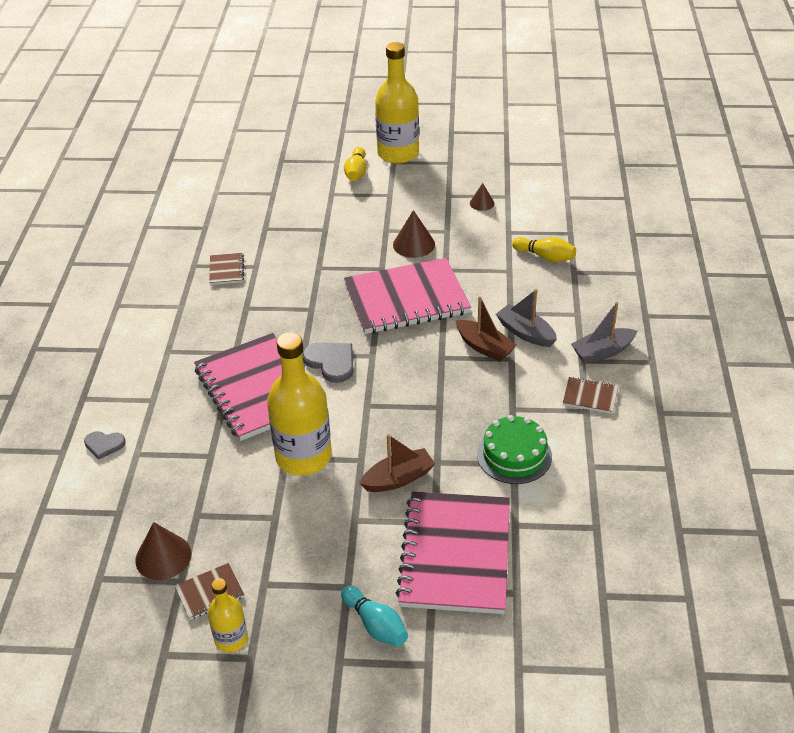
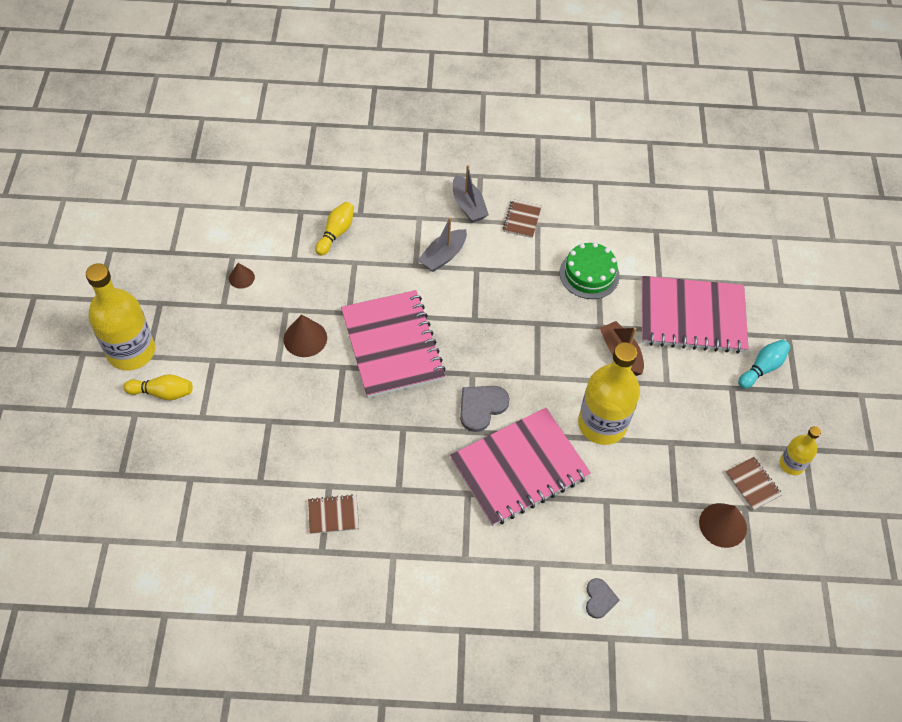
camera: 95 degrees left, 15 degrees up
brown boat [456,296,517,361] -> none

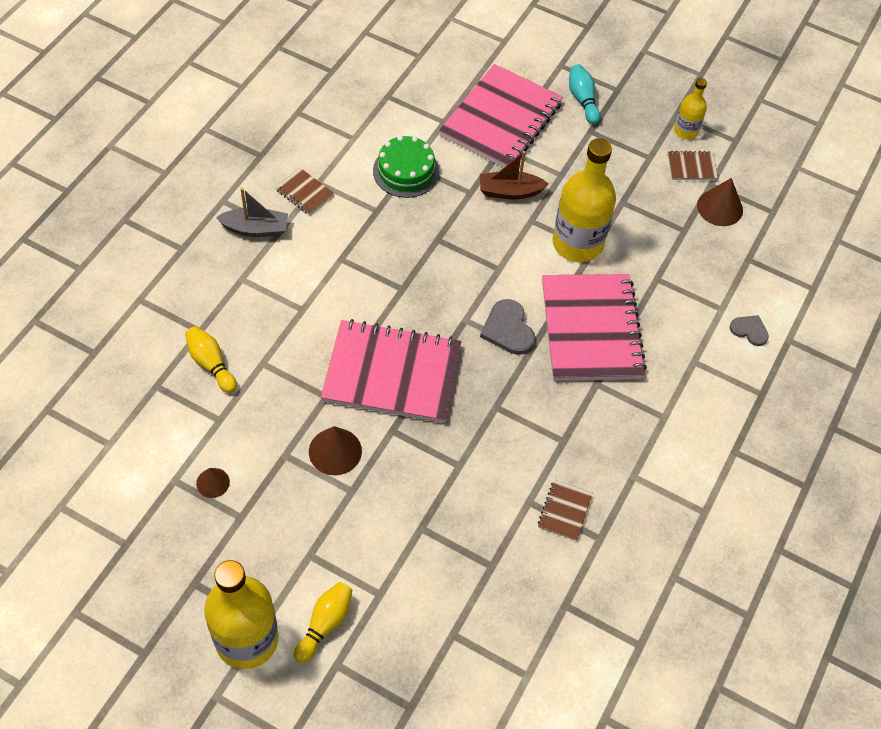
camera: 65 degrees left, 0 degrees up
grey boat [418,217,467,272] -> none

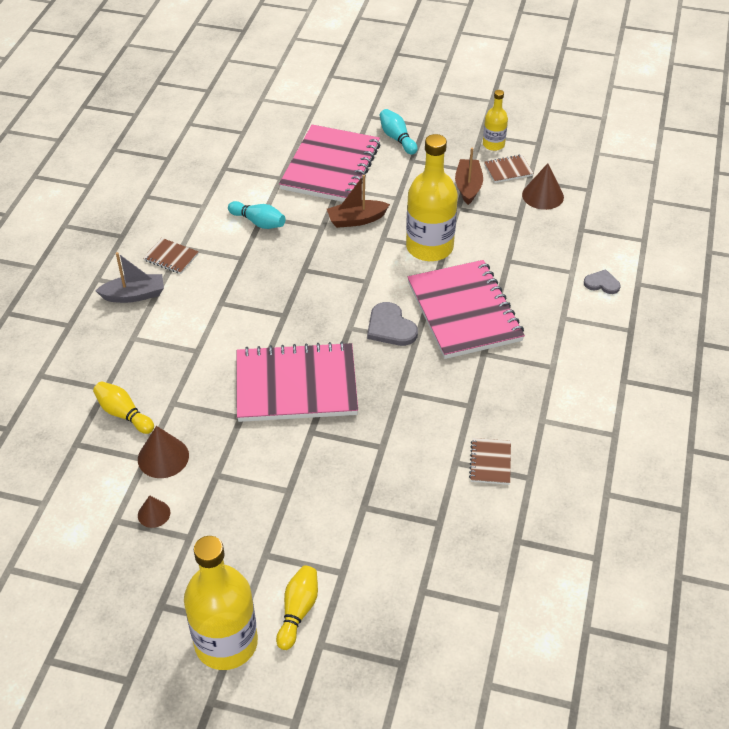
camera: 10 degrees left, 10 degrees down
brown cone [309,426,362,475] -> brown cone moved to [138,426,189,478]
green cake [373,136,439,198] -> turquoise bowling pin [228,201,286,229]
none -> brown boat [455,148,483,205]

